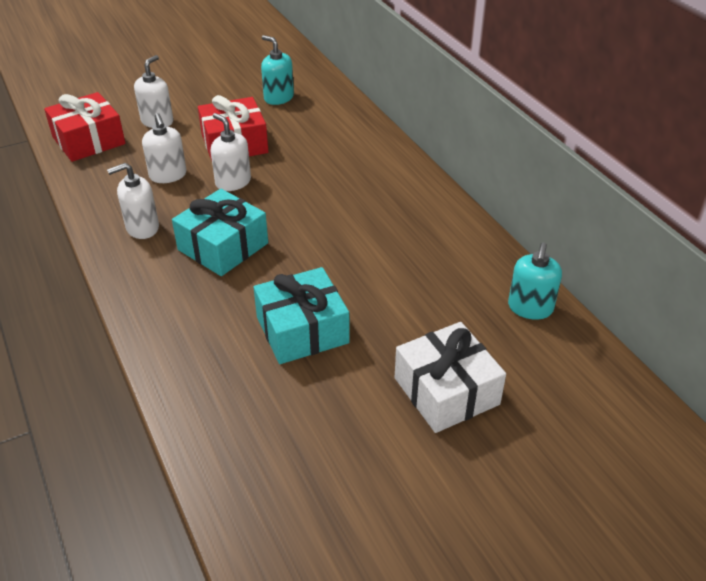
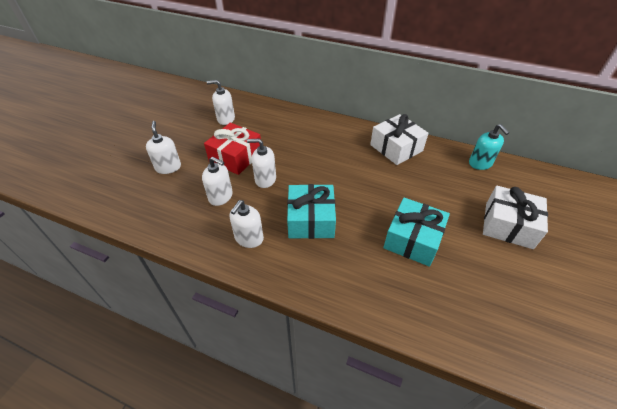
camera: 40 degrees left, 5 degrees up
red gift [44,92,125,162] -> none
turquoise soap dispenser [261,35,294,105] -> white soap dispenser [207,80,235,125]
none -> white gift [370,114,428,165]

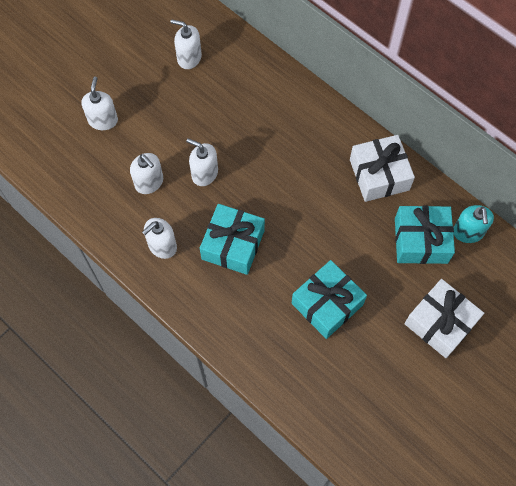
camera: 20 degrees right, 20 degrees up
red gift [204,123,261,175] -> none
none -> turquoise gift [395,205,455,264]

